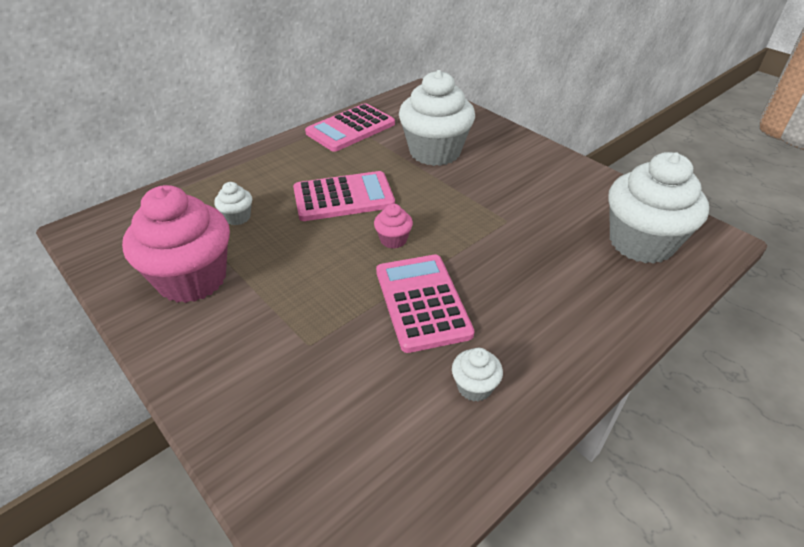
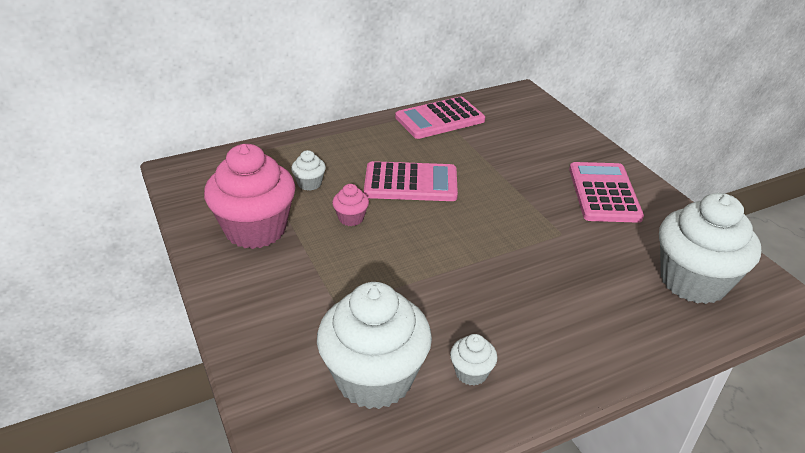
camera: 15 degrees right, 5 degrees down
pink cupcake [374,204,413,249] -> pink cupcake moved to [332,184,369,226]
pink calculator [376,255,474,353] -> pink calculator moved to [569,162,644,223]
white cupcake [399,70,475,166] -> white cupcake moved to [317,282,432,409]

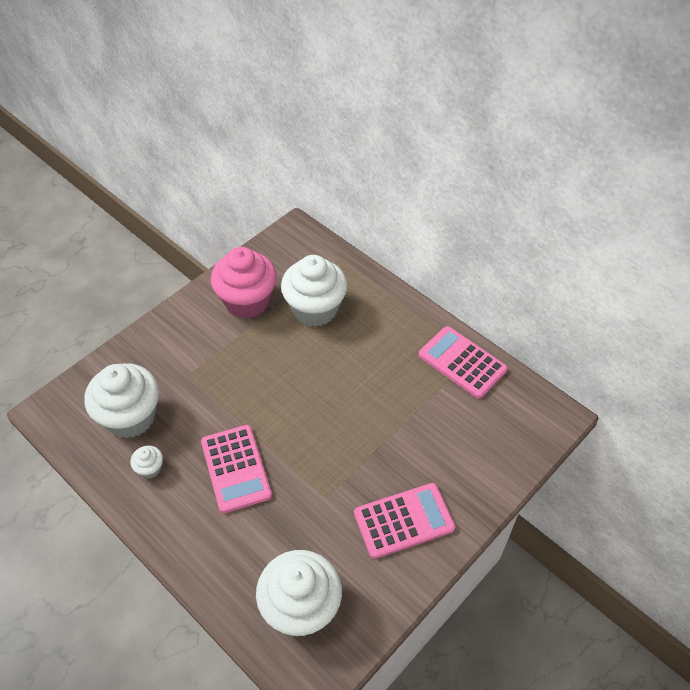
camera: 70 degrees right, 15 degrees up
white cupcake [291,150,326,191] -> white cupcake [281,255,347,327], size x2.33
pink cupcake [332,184,369,226] -> none
pink calculator [364,161,458,201] -> pink calculator moved to [201,425,272,513]

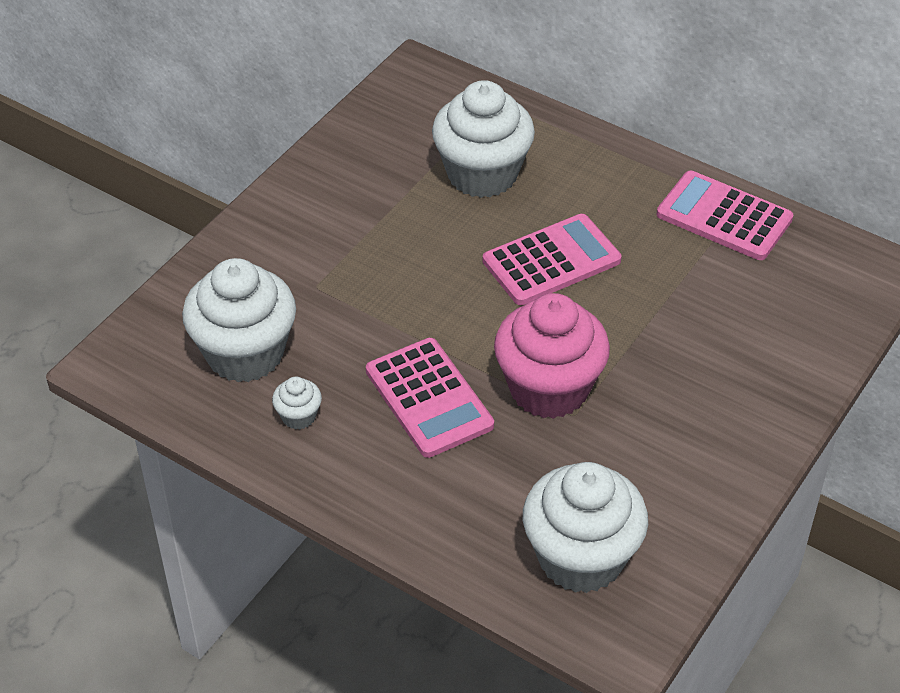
camera: 10 degrees left, 5 degrees down
pink cupcake [211,247,277,319] -> pink cupcake moved to [494,293,610,419]
pink calculator [354,483,455,559] -> pink calculator moved to [483,214,622,305]

